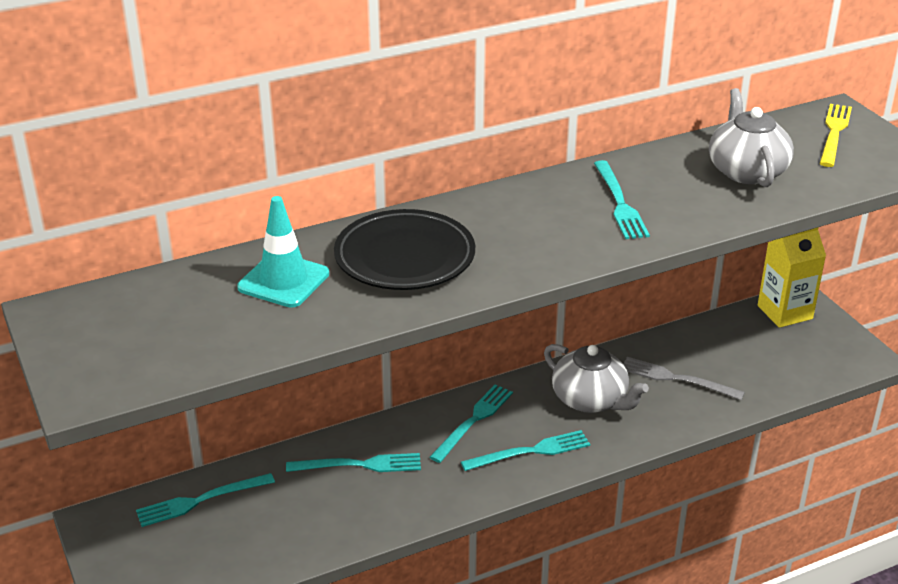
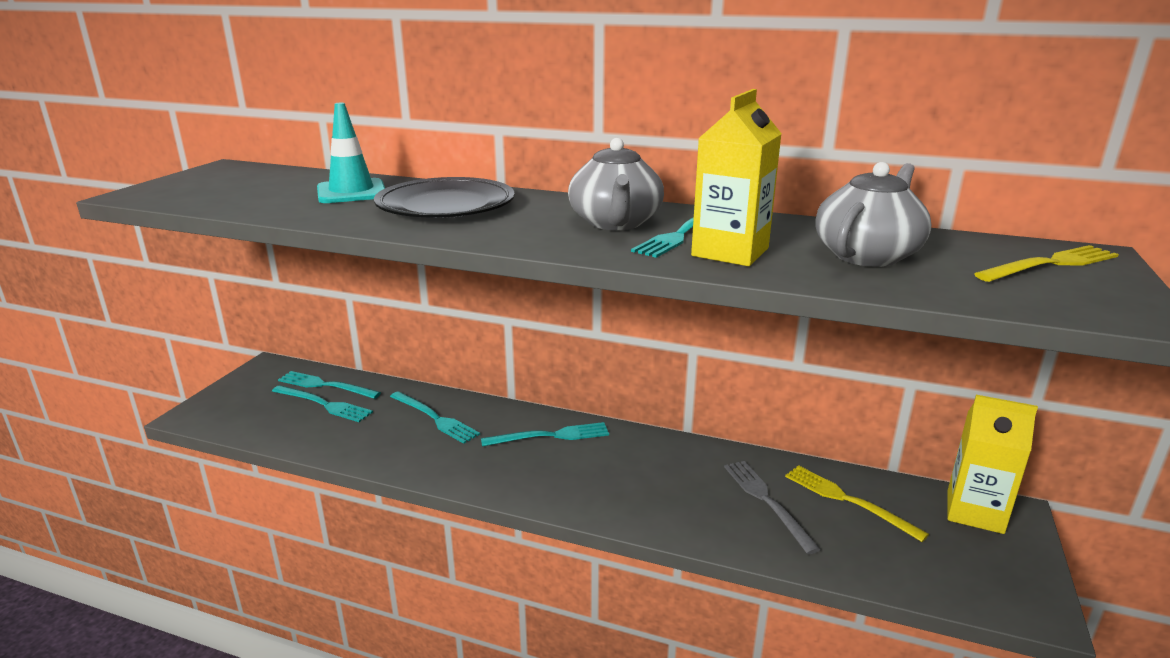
camera: 45 degrees right, 10 degrees down
turquoise fork [461,430,590,471] -> turquoise fork moved to [272,385,373,422]
grey teapot [544,344,649,413] -> grey teapot moved to [568,138,664,230]
none -> yellow carton [691,89,782,266]
none -> yellow fork [785,465,929,542]

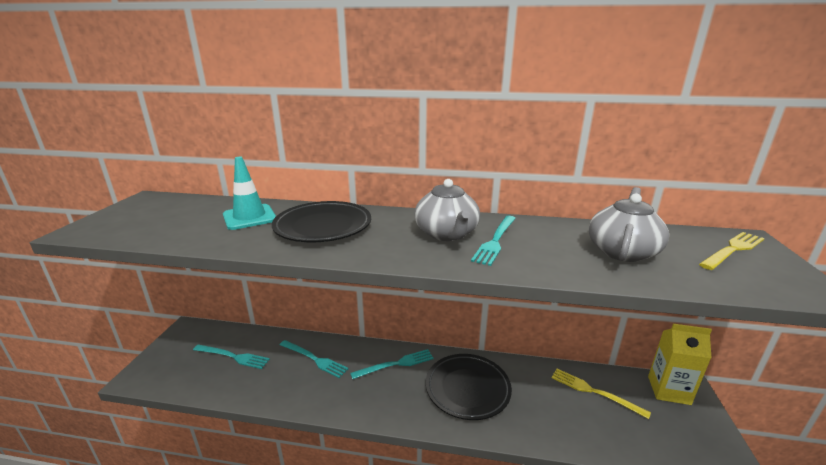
camera: 10 degrees left, 0 degrees up
turquoise fork [278,371,381,399] -> none
yellow carton [691,89,782,266] -> none
grey fork [724,461,821,554] -> none
none -> black plate [426,354,512,420]

